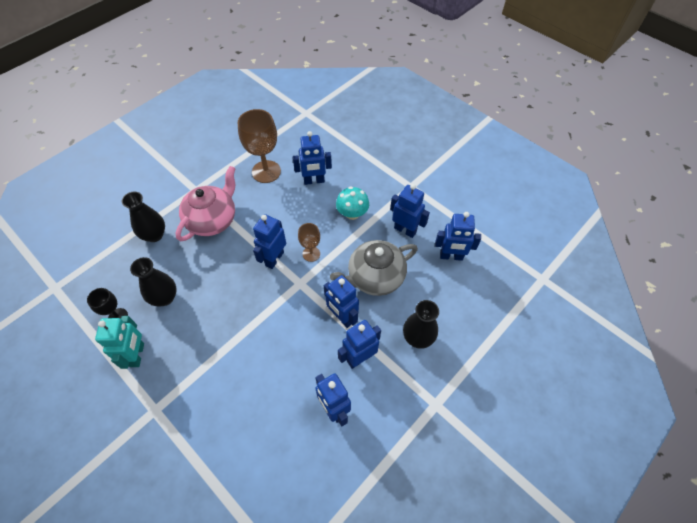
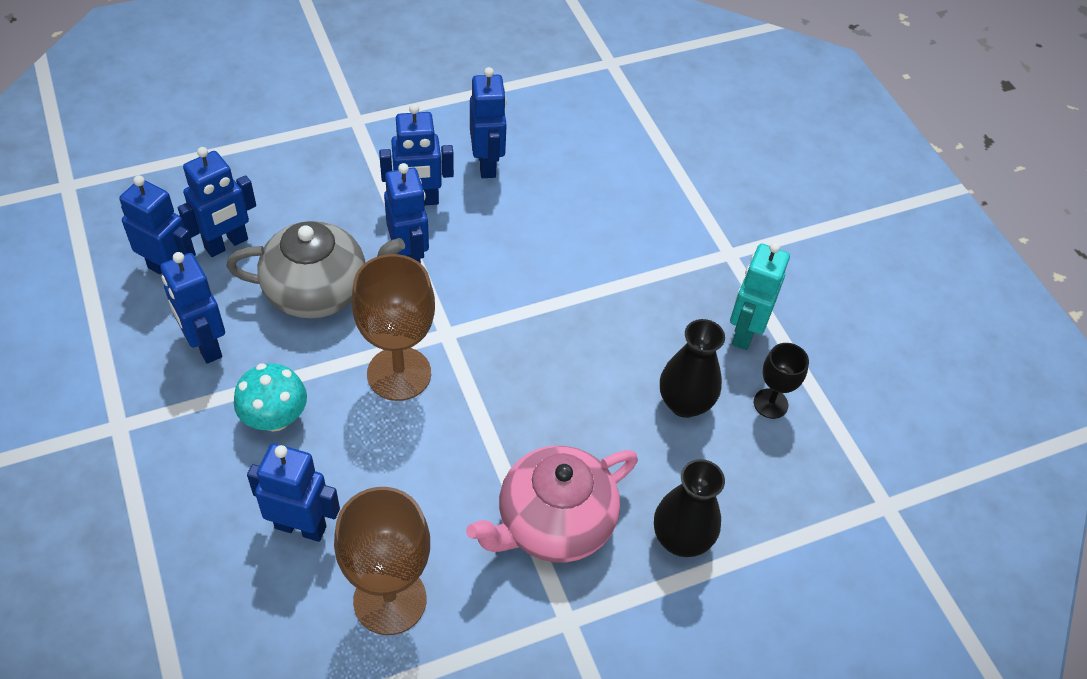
camera: 160 degrees left, 5 degrees down
blue robot [253,214,286,269] -> blue robot moved to [178,147,256,257]
brown goblet [298,223,320,262] -> brown goblet [352,254,435,401], size x1.83
black vase [403,300,439,349] -> none

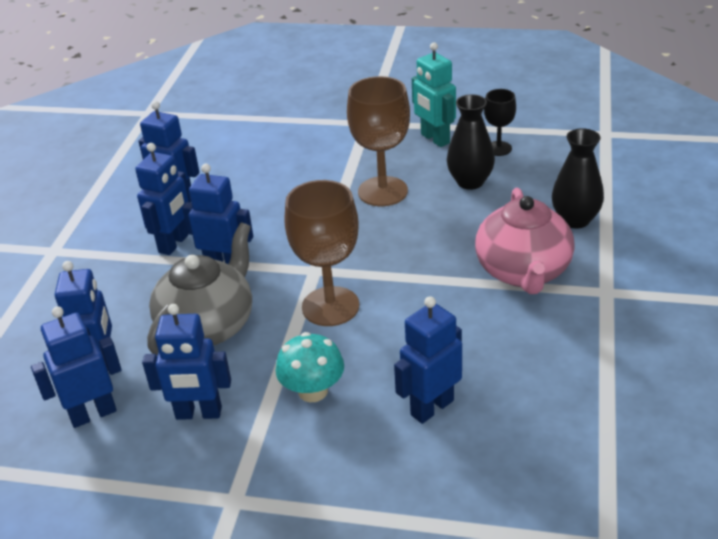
camera: 50 degrees left, 15 degrees down
brown goblet [334,487,430,635] -> brown goblet moved to [347,76,410,206]

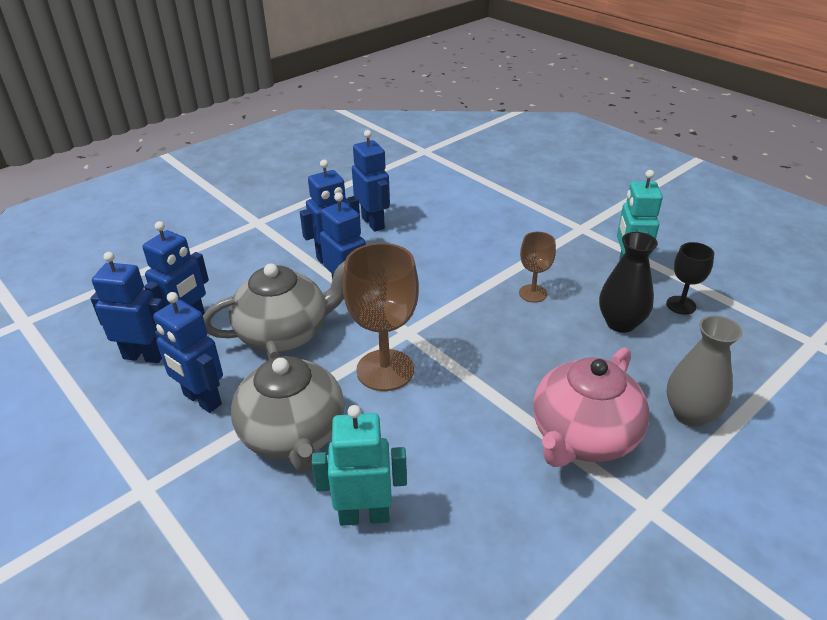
camera: 35 degrees right, 0 degrees up
turquoise mushroom [276,332,344,402] -> grey teapot [231,341,344,473]
brown goblet [347,76,410,206] -> brown goblet [519,232,556,302], size x0.55
blue robot [394,296,462,424] -> turquoise robot [312,405,407,526]
black vase [552,128,604,229] -> grey vase [667,315,742,427]

